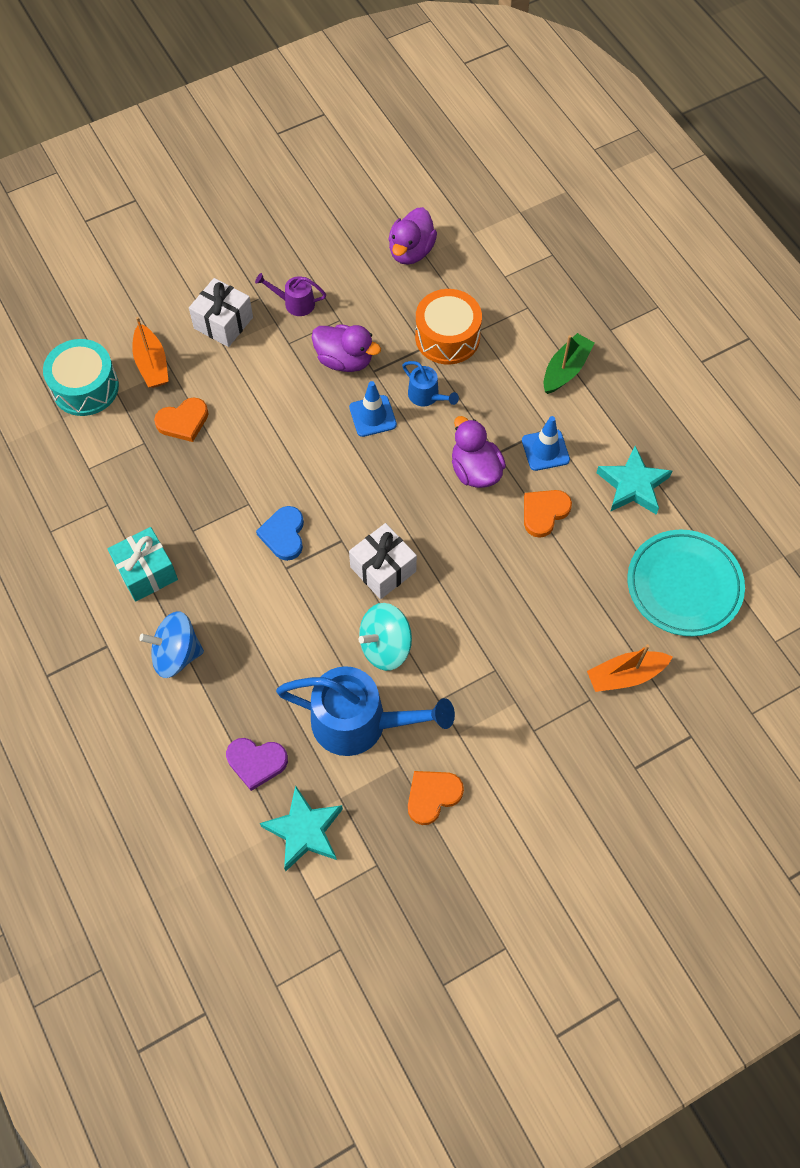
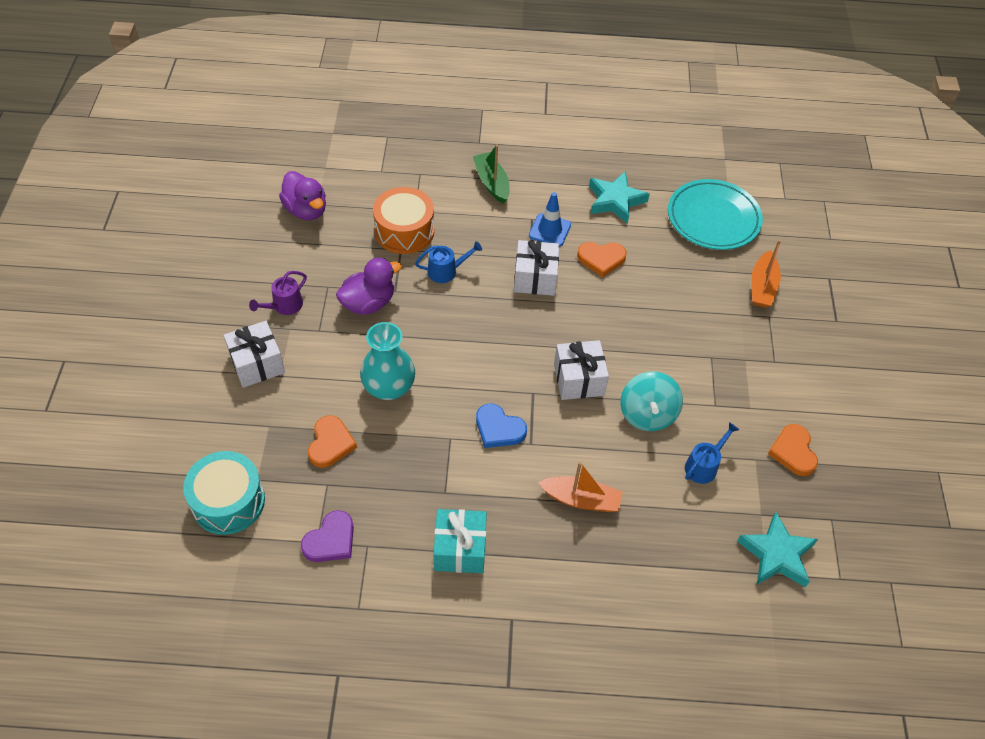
camera: 60 degrees left, 10 degrees down
orange boat [132,317,169,388] -> orange boat moved to [538,462,623,512]
blue spinning top [139,611,204,678] -> none
purple heart [226,738,288,791] -> purple heart moved to [301,510,354,562]
blue watering can [276,666,455,756] -> blue watering can [685,422,739,484], size x0.47
blue traffic cone [349,381,397,437] -> none
purple duck [452,416,506,488] -> white gift [514,240,559,296]
orange heart [524,490,572,538] -> orange heart turned 75 degrees counterclockwise [577,242,627,277]
none -> turquoise vase [360,322,415,400]

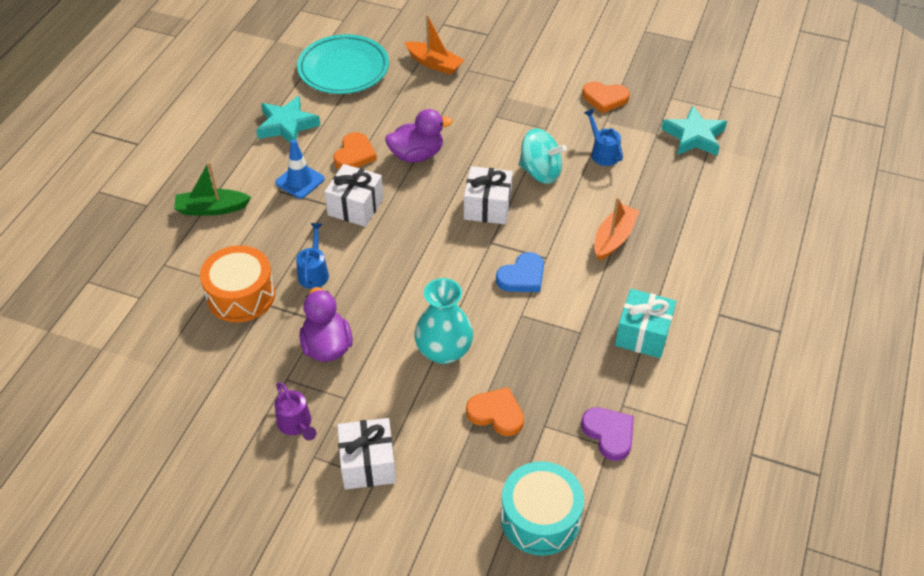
camera: 70 degrees left, 5 degrees down
purple duck [279,171,326,220] -> purple duck moved to [385,109,453,163]

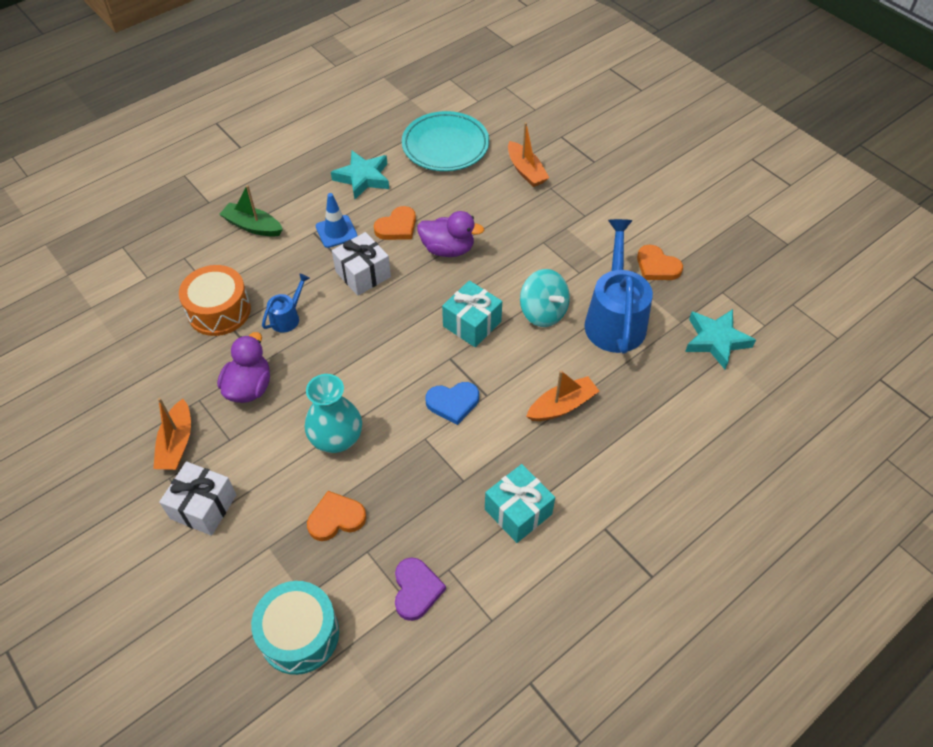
camera: 30 degrees right, 5 degrees up
purple watering can [274,382,316,441] -> orange boat [153,398,191,470]
white gift [464,166,513,224] -> turquoise gift [442,280,502,347]
orange heart [466,387,524,436] -> orange heart turned 75 degrees counterclockwise [307,491,366,541]
blue watering can [584,109,623,166] -> blue watering can [584,219,653,354], size x2.12

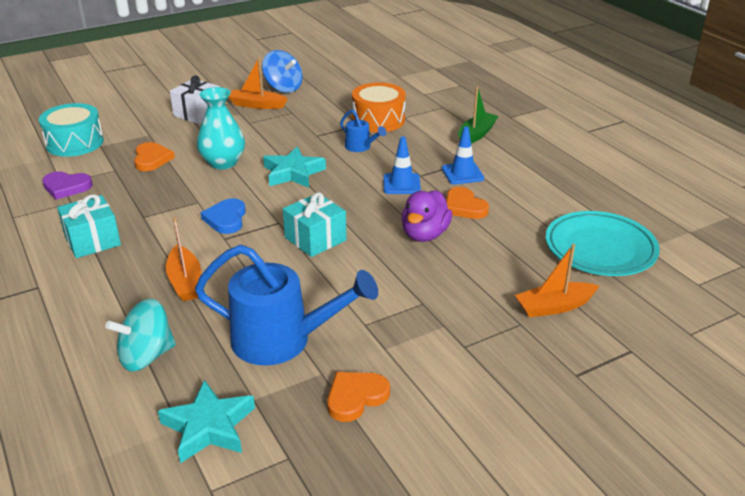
camera: 100 degrees right, 20 degrees down
purple duck [217,332,270,403] -> none
turquoise star [331,151,389,200] -> turquoise star moved to [263,147,326,188]
white gift [332,232,391,296] -> blue traffic cone [383,136,421,194]
turquoise spinning top [520,269,570,327] -> turquoise spinning top moved to [105,298,176,372]
none -> blue spinning top [262,50,302,93]

